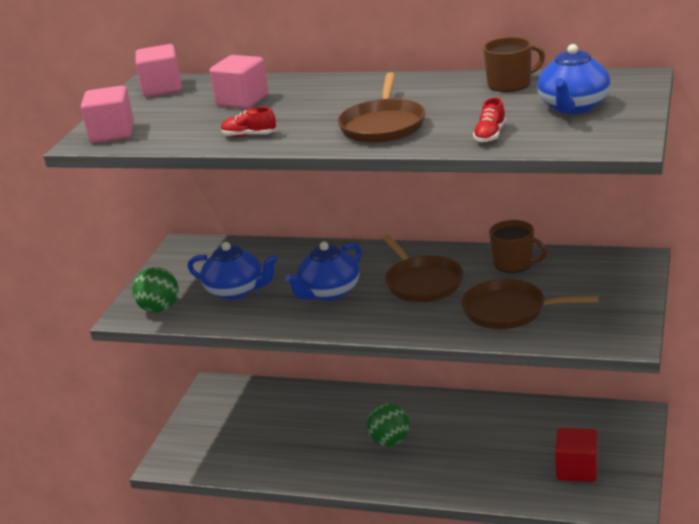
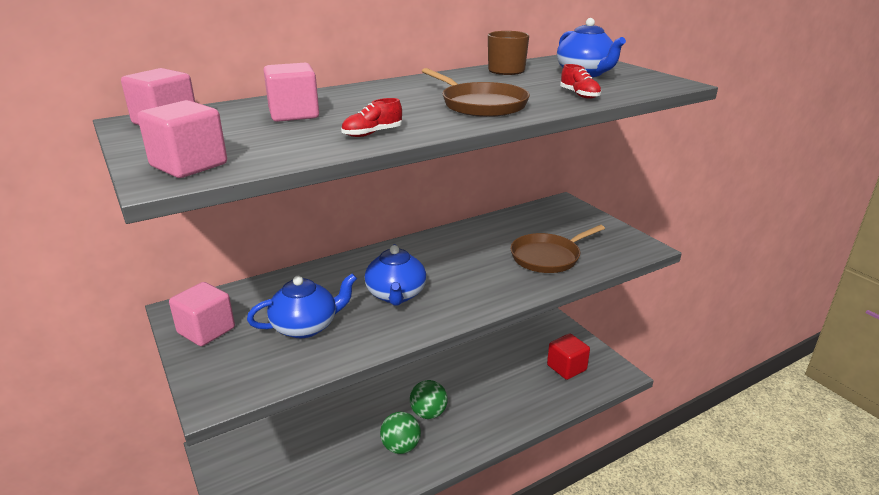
camera: 50 degrees left, 0 degrees up
green ball [132,267,179,313] -> green ball moved to [380,412,421,454]
brown pan [382,234,464,302] -> none
brown mug [489,220,547,273] -> none
none -> pink cube [169,282,235,346]

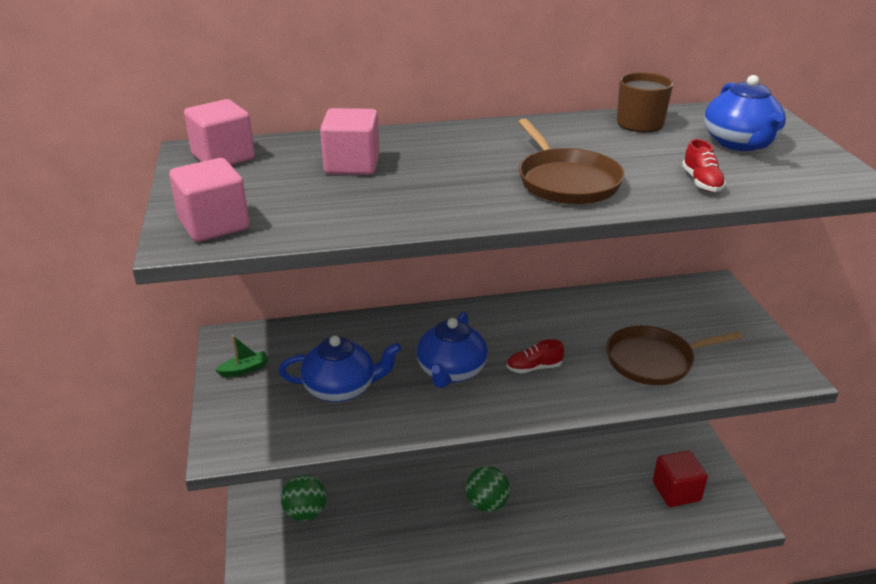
camera: 20 degrees right, 5 degrees up
pink cube [169,282,235,346] -> green boat [215,335,269,377]
red shoe [341,98,402,137] -> red shoe moved to [507,339,564,373]
green ball [380,412,421,454] -> green ball moved to [281,475,326,521]

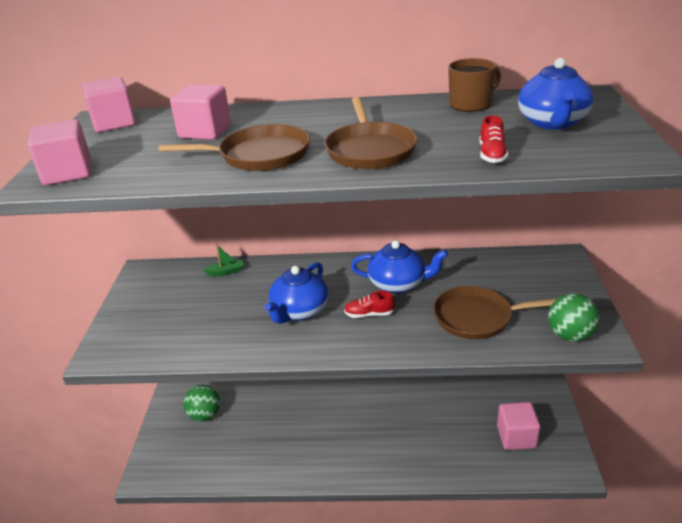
camera: 15 degrees right, 0 degrees up
green boat [215,335,269,377] -> green boat moved to [204,244,244,276]
blue teapot [279,336,401,402] -> blue teapot moved to [351,240,448,294]
green ball [465,466,510,512] -> green ball moved to [548,293,599,342]
red cube [653,451,708,507] -> pink cube [497,402,540,450]
none -> brown pan [159,124,310,171]

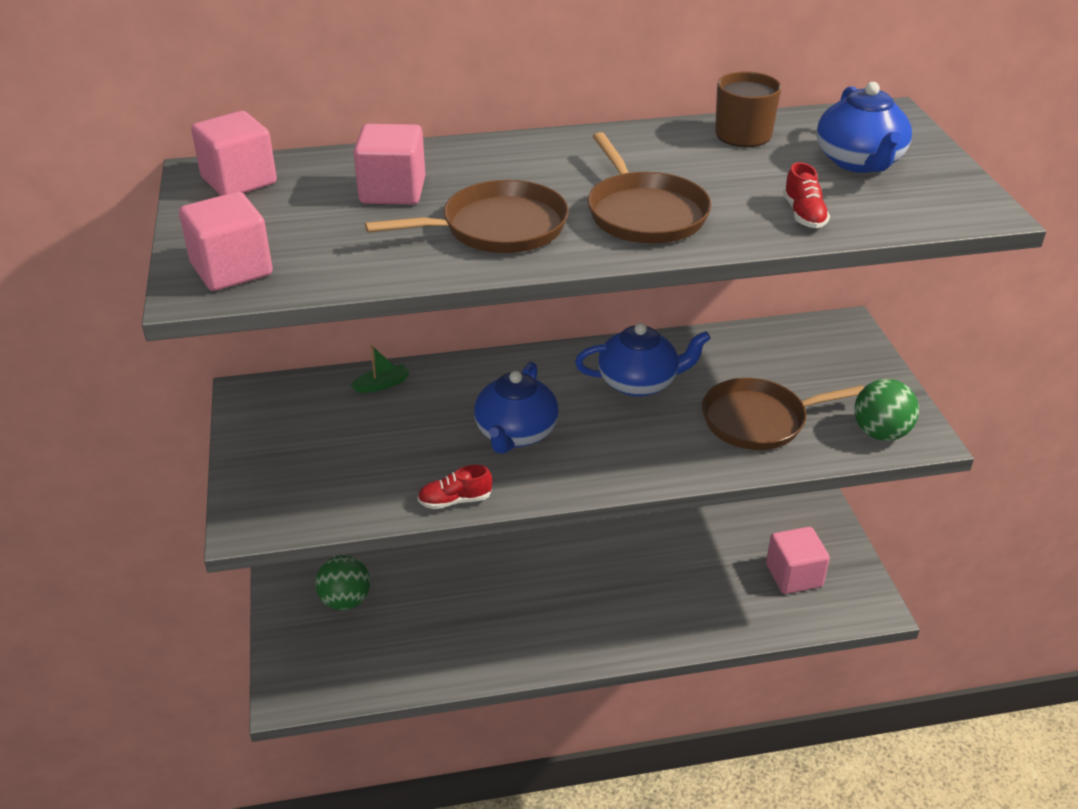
camera: 15 degrees left, 5 degrees up
red shoe [344,291,395,318] -> red shoe moved to [417,465,492,509]

